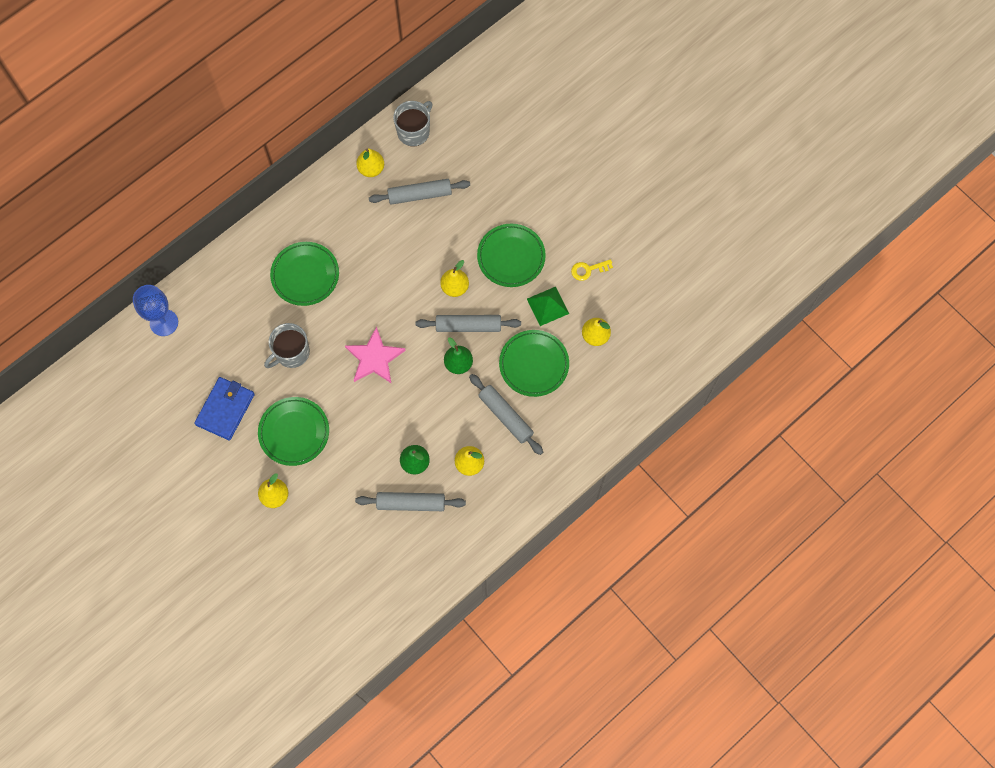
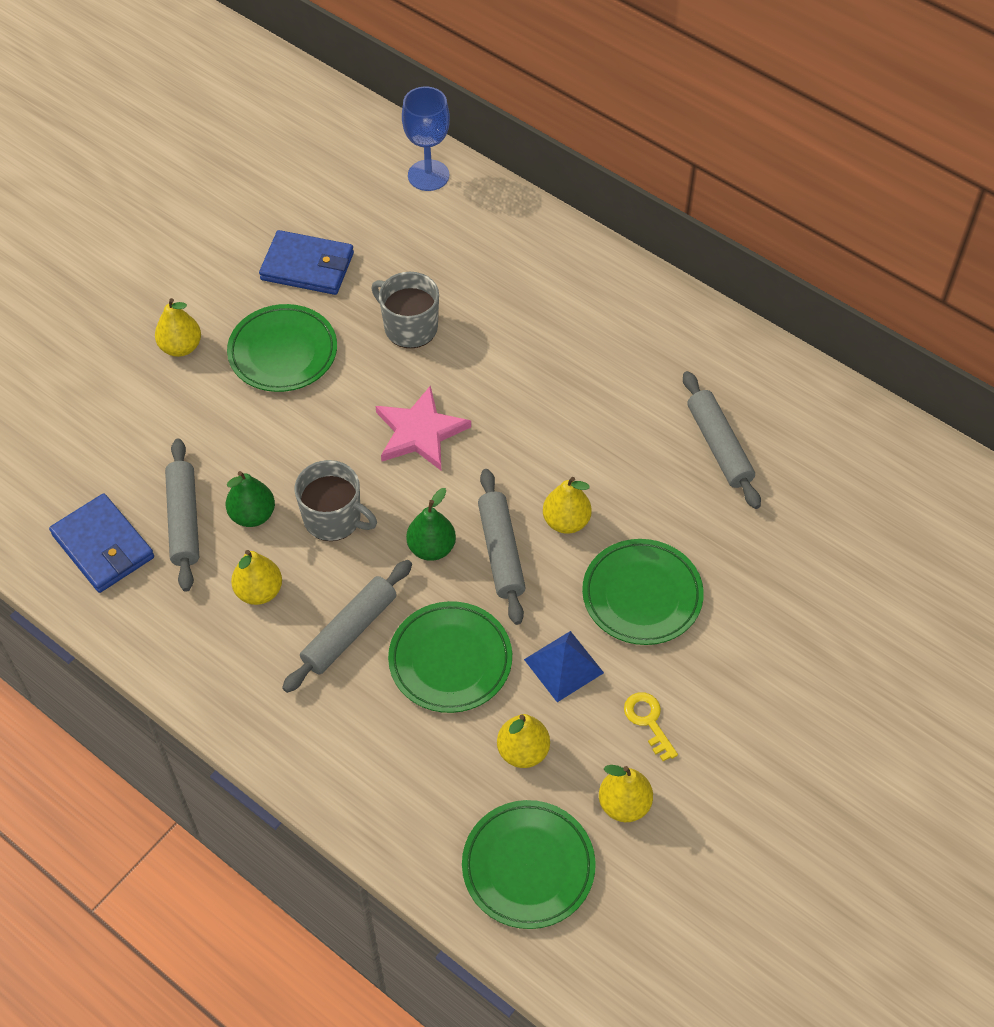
camera: 80 degrees right, 15 degrees down
green plate [270,242,339,306] -> green plate moved to [462,800,596,929]
yellow pear [356,148,384,177] -> yellow pear moved to [599,765,653,822]
grey mug [393,101,432,146] -> grey mug moved to [295,460,377,541]
green pyramid [527,287,569,326] -> blue pyramid [524,631,604,702]
none -> blue wallet [49,493,154,593]

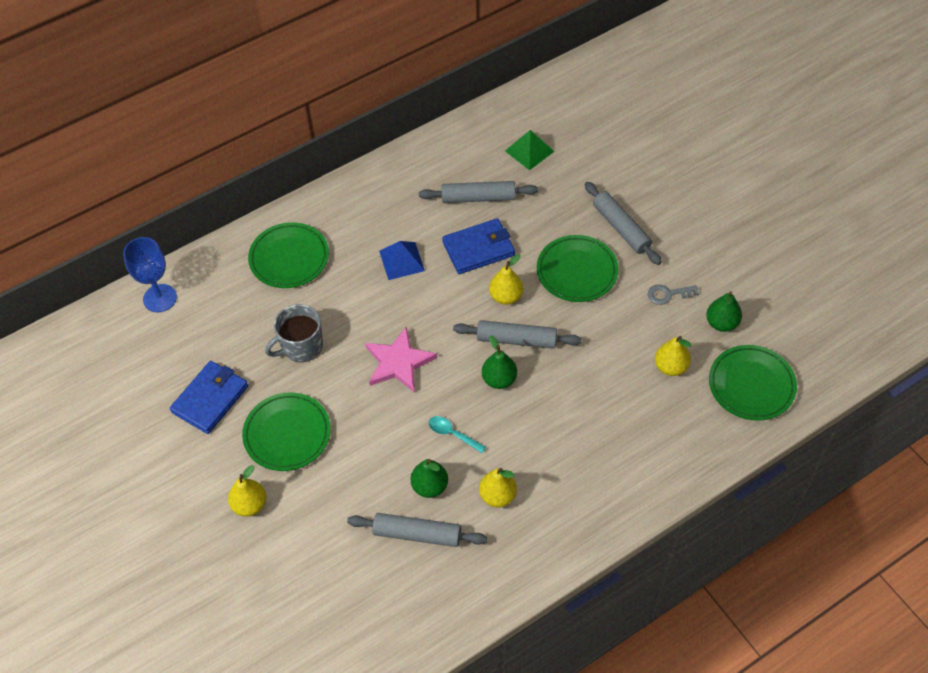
camera: 70 degrees left, 0 degrees up
blue wallet [49,493,154,593] -> blue wallet moved to [442,218,515,274]
grey rolling pin [282,560,412,693] -> grey rolling pin moved to [585,182,662,265]
grey mug [295,460,377,541] -> turquoise spoon [429,416,486,453]
green plate [388,601,512,713] -> green plate moved to [248,222,329,288]
blue pyramid [524,631,604,702] -> blue pyramid moved to [379,241,425,280]
yellow pear [599,765,653,822] -> green pear [706,292,742,332]
yellow key [624,692,678,761] -> grey key [648,284,699,305]
none -> green pyramid [505,130,555,170]

